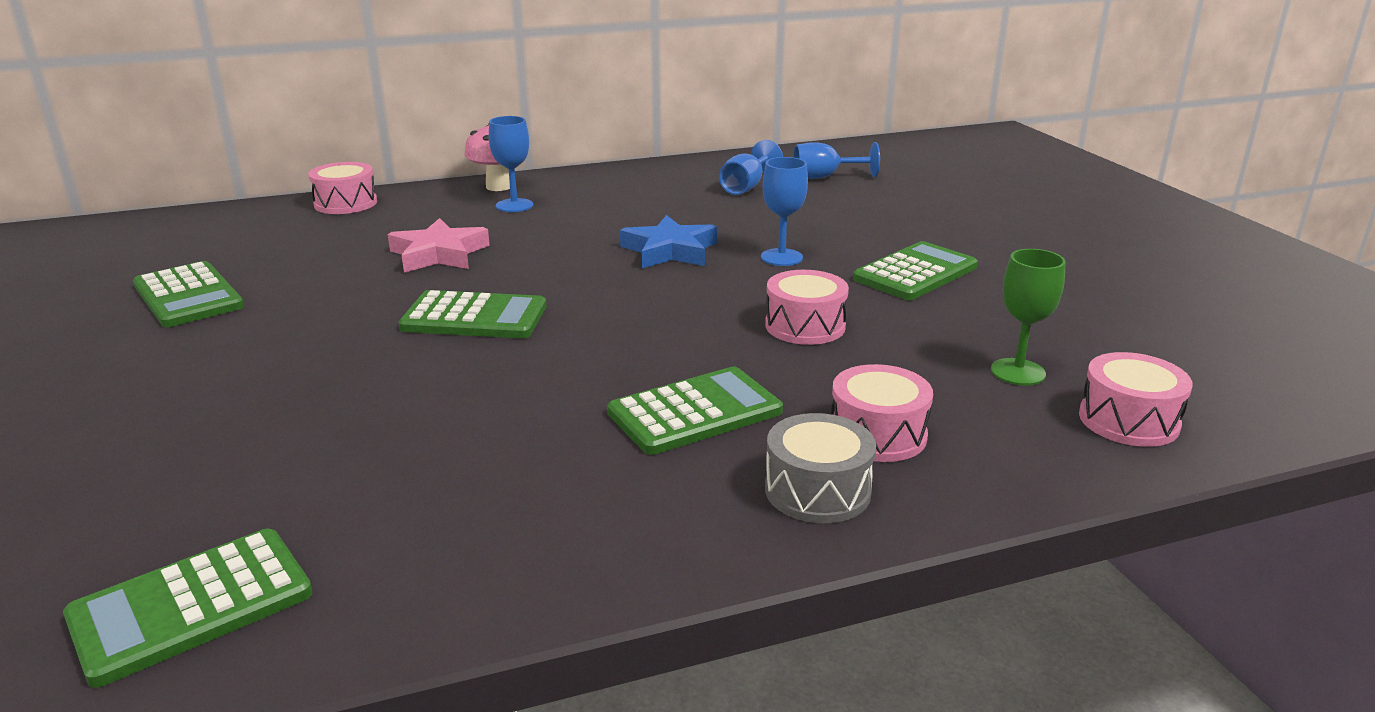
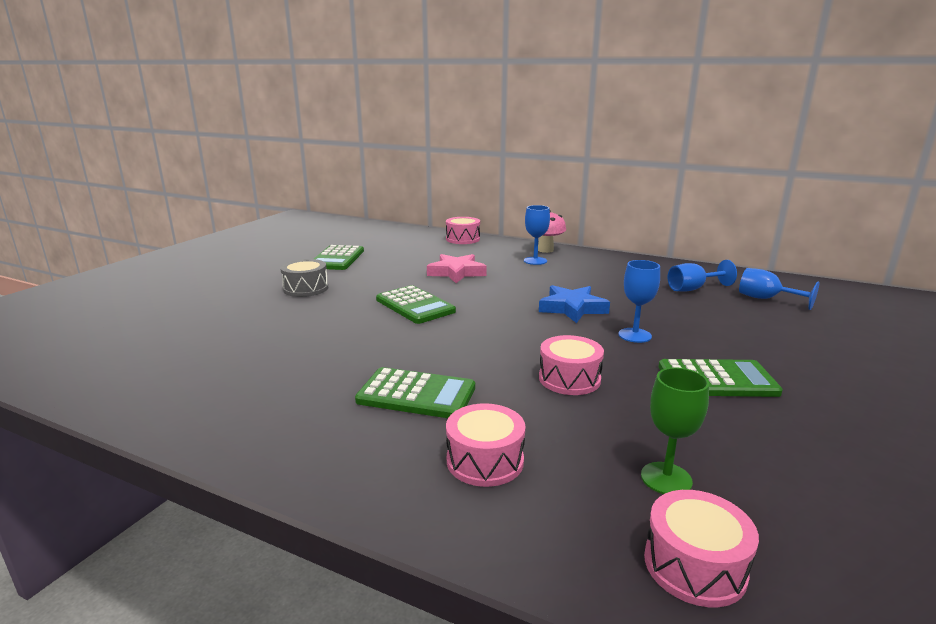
camera: 45 degrees right, 5 degrees down
green calculator [63,529,313,688] -> none
grey drum [765,413,876,523] -> grey drum moved to [280,259,328,297]

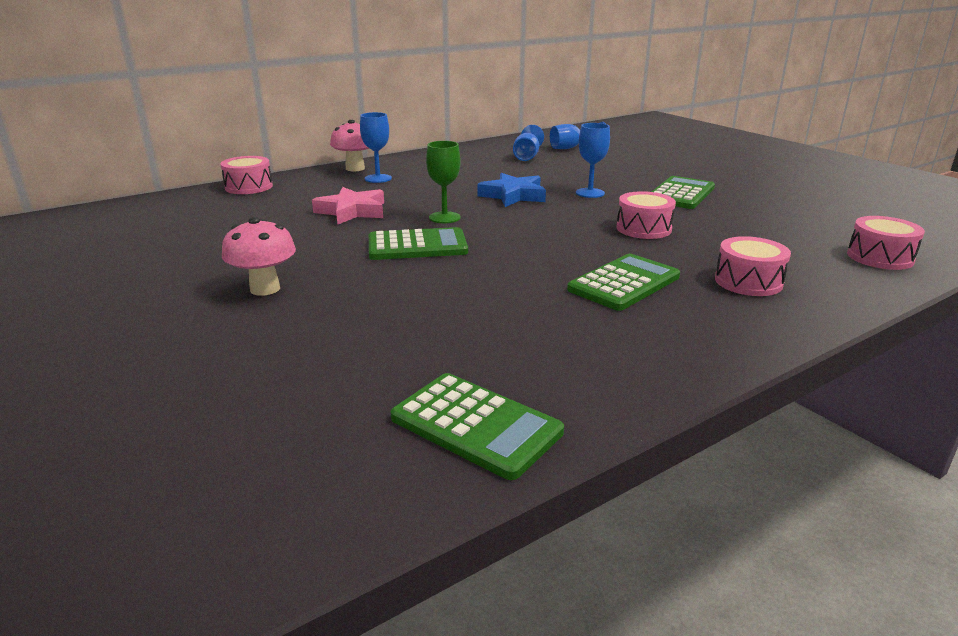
camera: 60 degrees left, 5 degrees up
grey drum [280,259,328,297] -> pink mushroom [222,217,296,296]
green calculator [314,245,364,270] -> green calculator moved to [390,373,564,480]
green goblet [641,367,709,494] -> green goblet moved to [426,141,461,223]

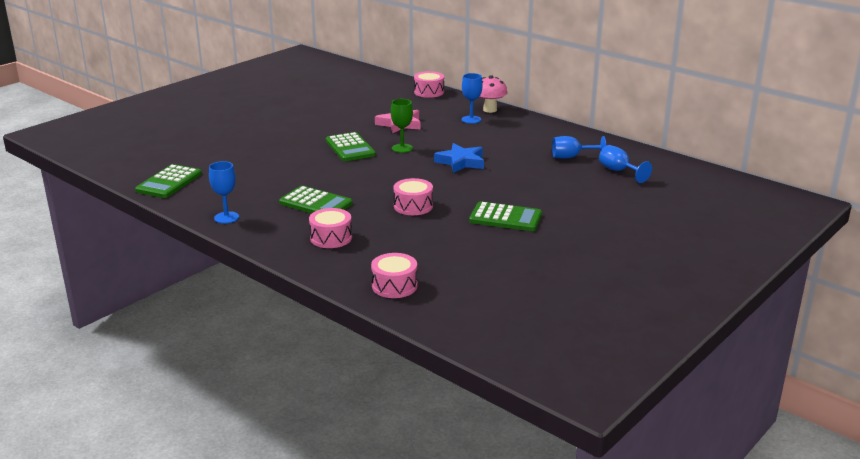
camera: 75 degrees right, 0 degrees up
pink mushroom [222,217,296,296] -> none
blue goblet [576,123,610,198] -> blue goblet moved to [209,161,239,224]

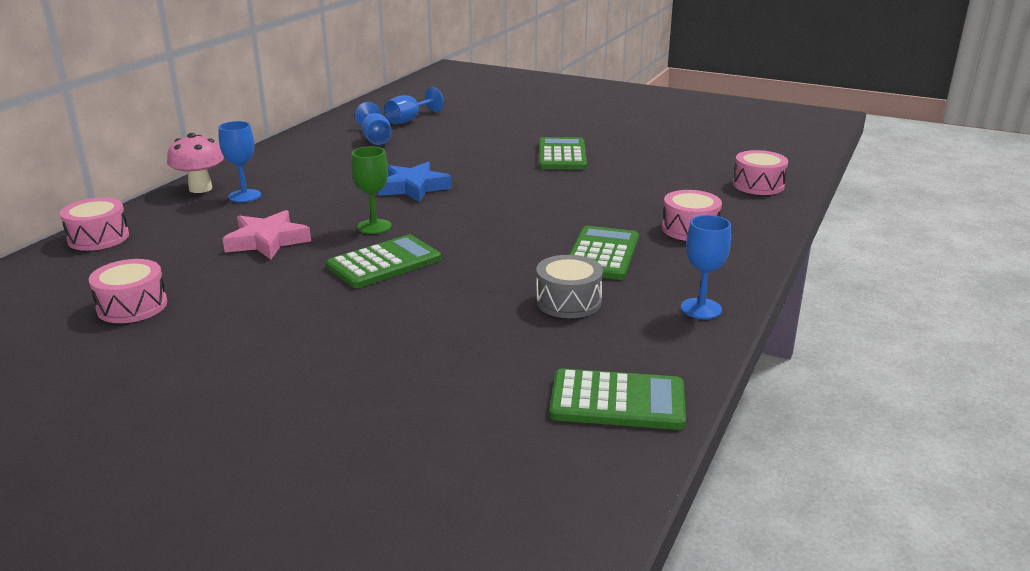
camera: 105 degrees left, 0 degrees up
pink drum [393,178,433,215] -> pink drum moved to [89,259,167,323]
none -> grey drum [536,255,603,318]

